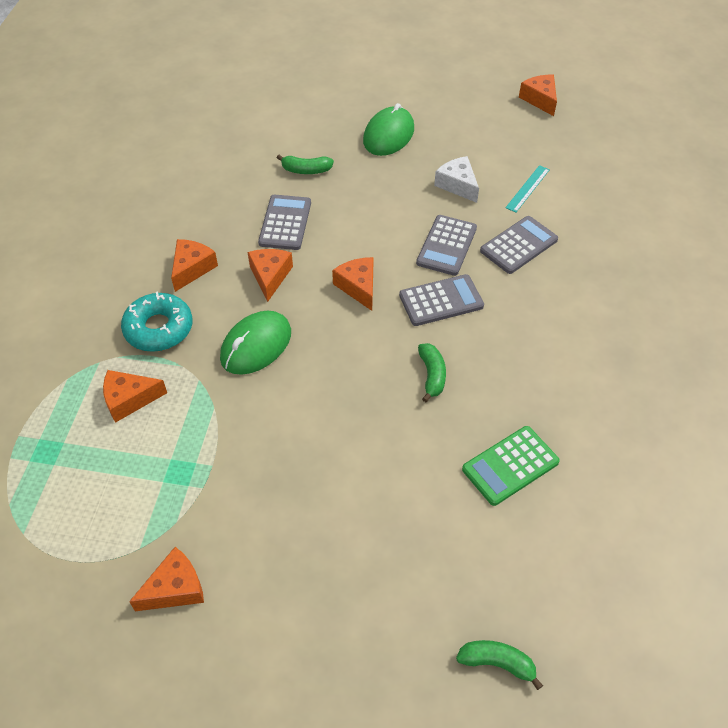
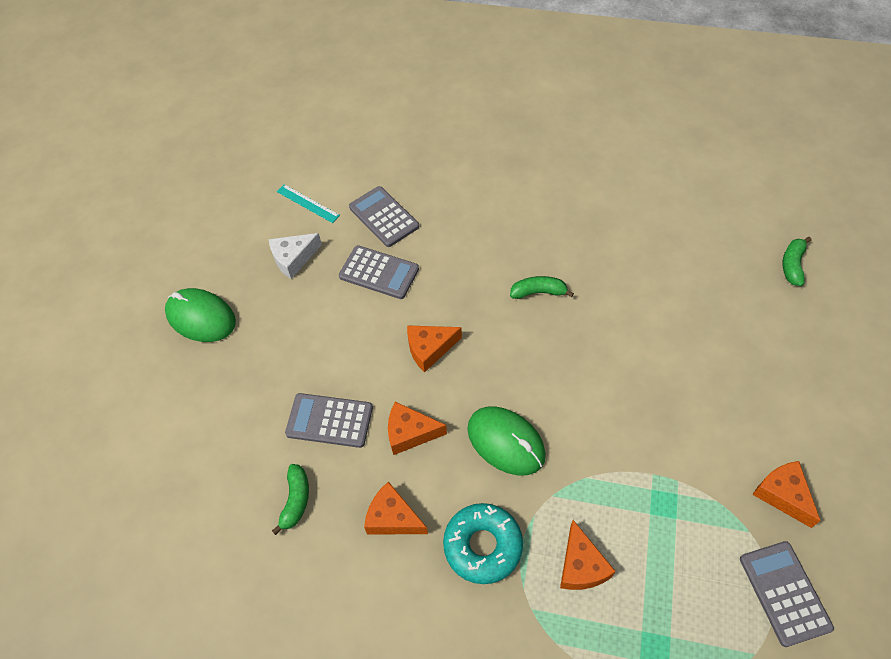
camera: 85 degrees left, 5 degrees up
green banana [277,155,334,174] -> green banana moved to [272,464,309,535]
grey calculator [399,274,484,326] -> grey calculator moved to [740,541,834,647]
green calculator [462,426,560,506] -> none
orange cheese [519,75,557,116] -> none

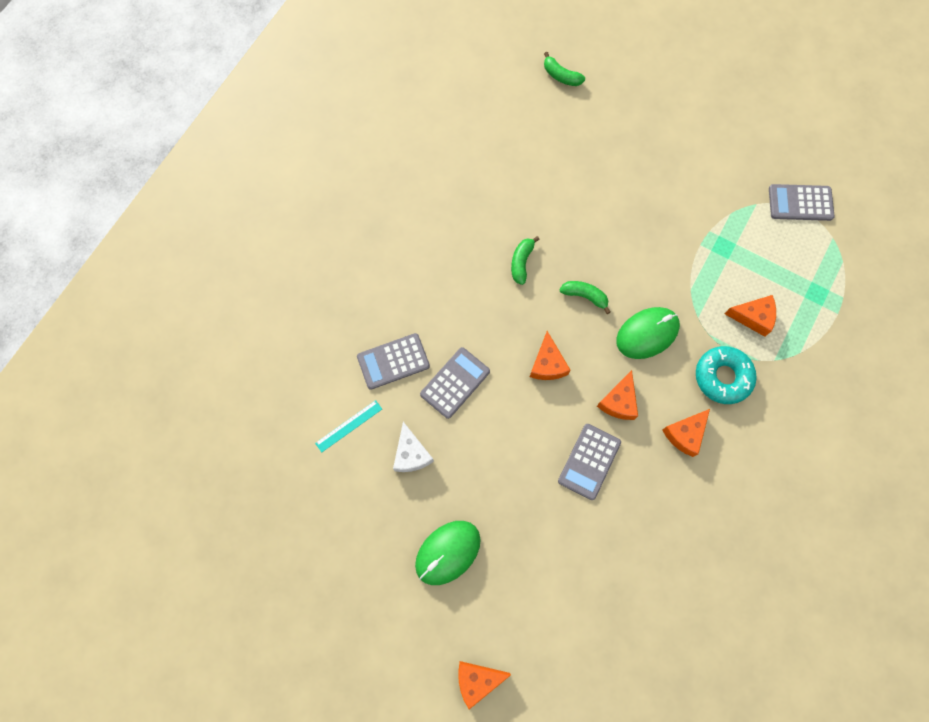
camera: 75 degrees left, 15 degrees up
green banana [272,464,309,535] -> green banana moved to [560,281,611,314]
orange cheese [752,461,821,528] -> orange cheese moved to [458,661,511,709]

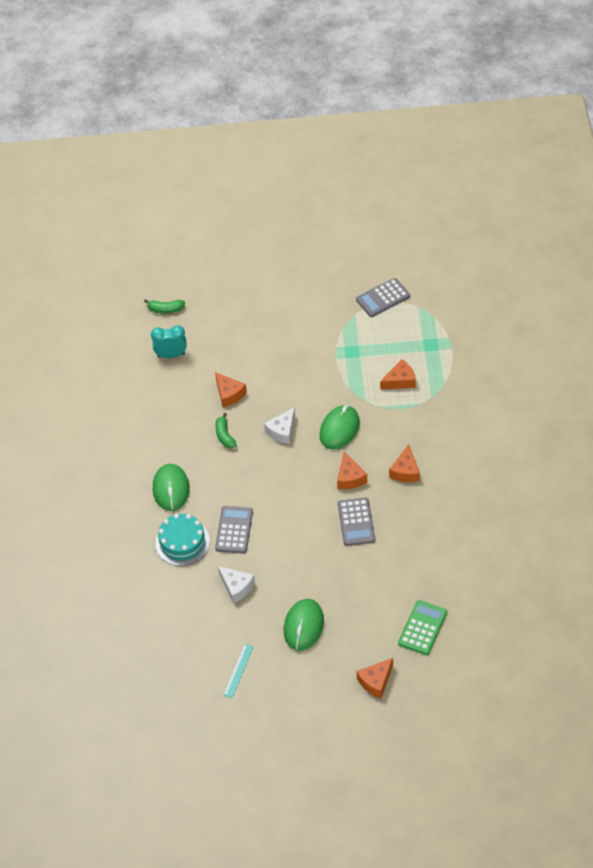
camera: 30 degrees left, 20 degrees down
turquoise ruler [315,400,382,452] -> turquoise ruler moved to [223,644,253,698]
grey calculator [357,333,430,390] -> turquoise cake [155,514,210,566]
orange cheese [530,331,570,380] -> orange cheese moved to [215,372,247,407]
green banana [560,281,611,314] -> white cheese [264,407,295,444]
turquoise donut [696,346,757,404] -> none
none -> turquoise clock [151,325,187,358]
none -> green mouse [153,464,190,511]
none -> green calculator [398,600,447,655]

